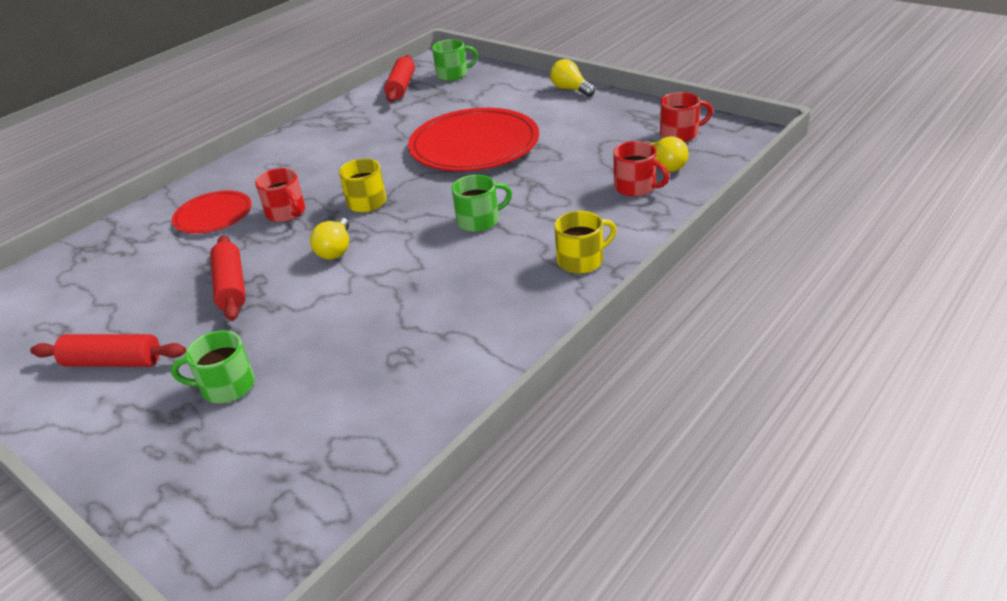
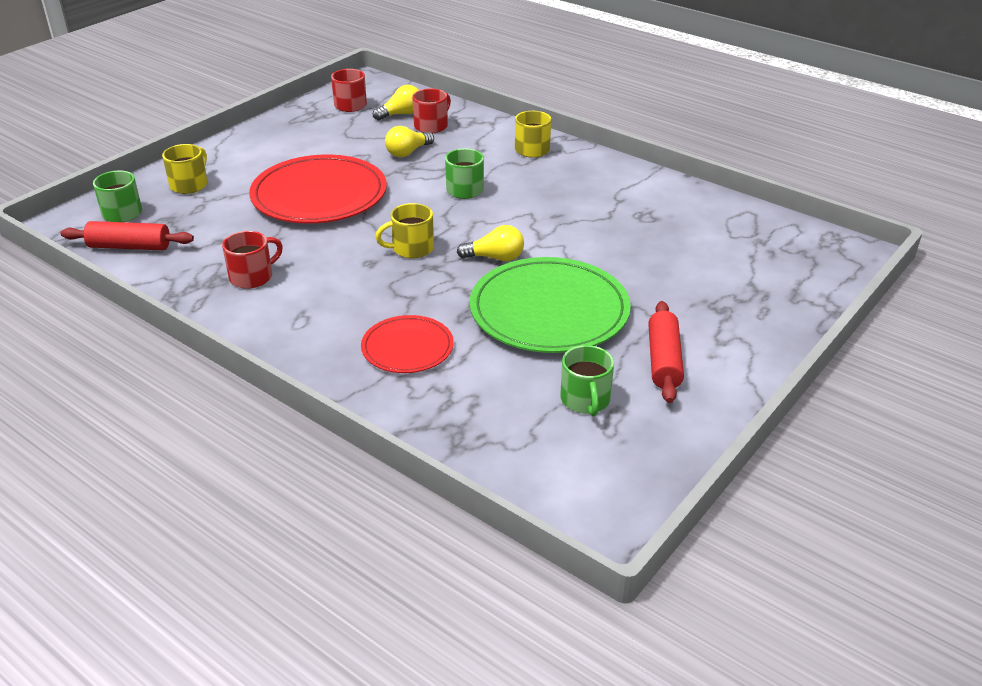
camera: 95 degrees left, 0 degrees up
green mug [171,330,255,403] -> green mug moved to [560,345,614,416]
red rolling pin [210,235,246,321] -> green plate [470,257,631,353]
red mug [255,168,305,222] -> red mug moved to [222,231,283,289]
yellow light bulb [550,59,595,97] -> yellow light bulb moved to [385,126,434,157]
none -> yellow mug [162,144,208,194]

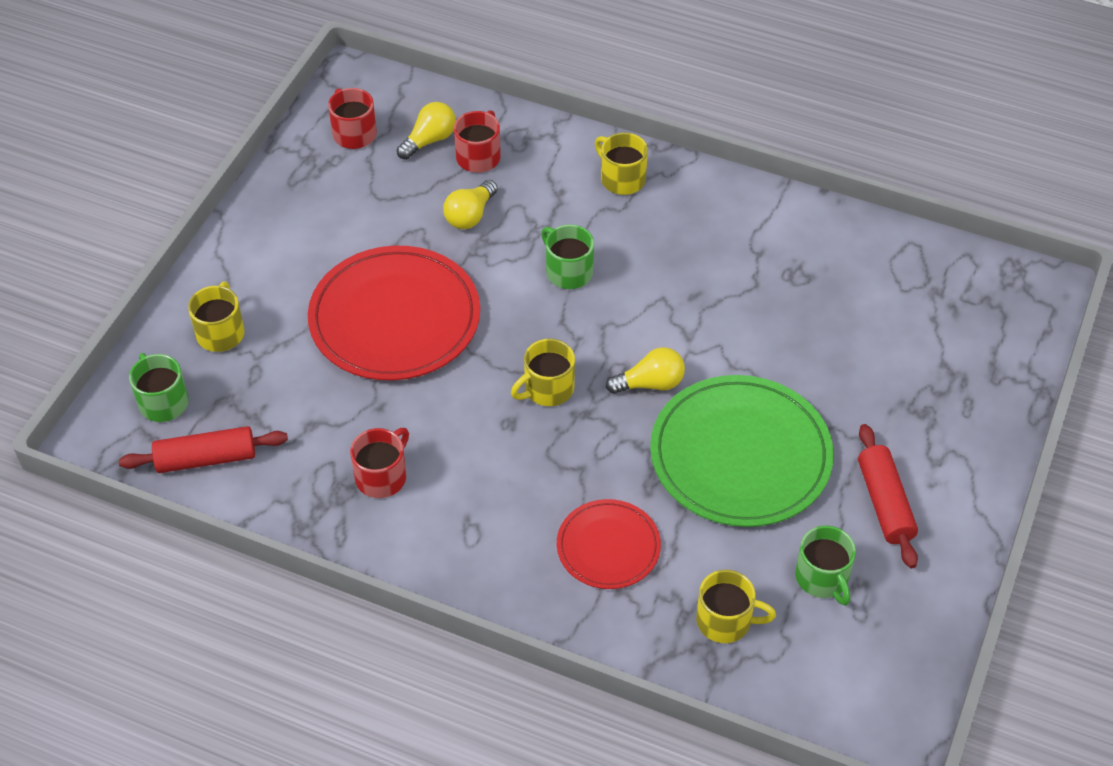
camera: 15 degrees left, 15 degrees up
none -> yellow mug [696,570,776,643]

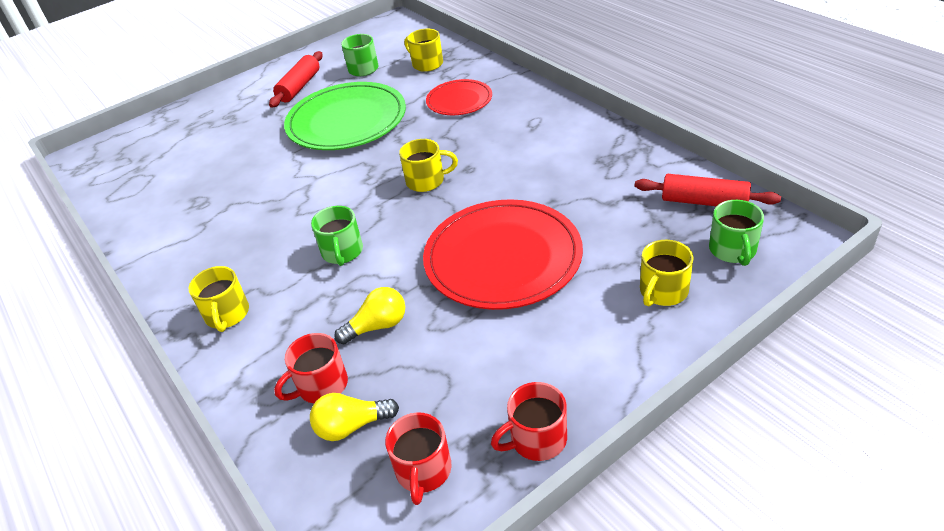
camera: 145 degrees left, 10 degrees down
red mug [350,428,409,498] -> red mug moved to [491,382,567,461]
yellow light bulb [606,347,685,394] -> none

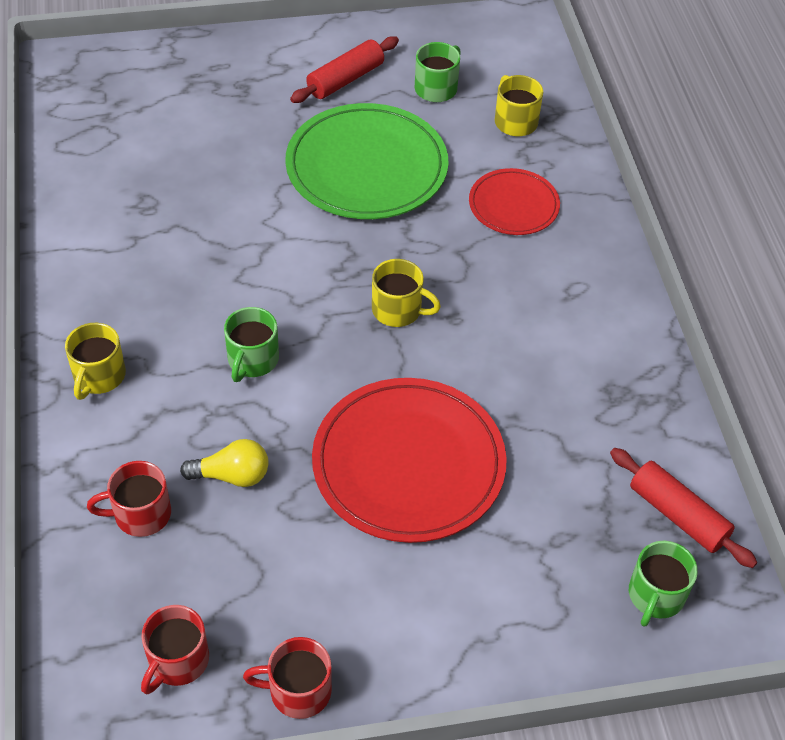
camera: 20 degrees right, 10 degrees up
yellow light bulb [310,393,399,441] -> none
yellow mug [640,240,693,307] -> none

